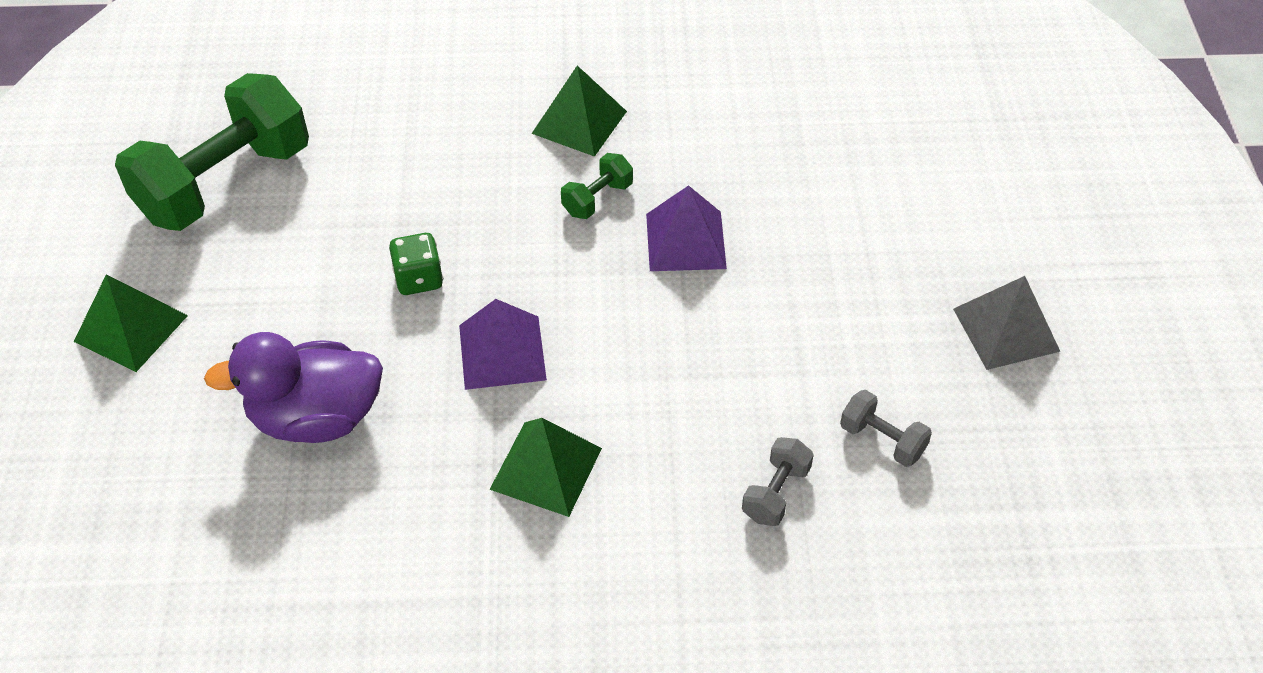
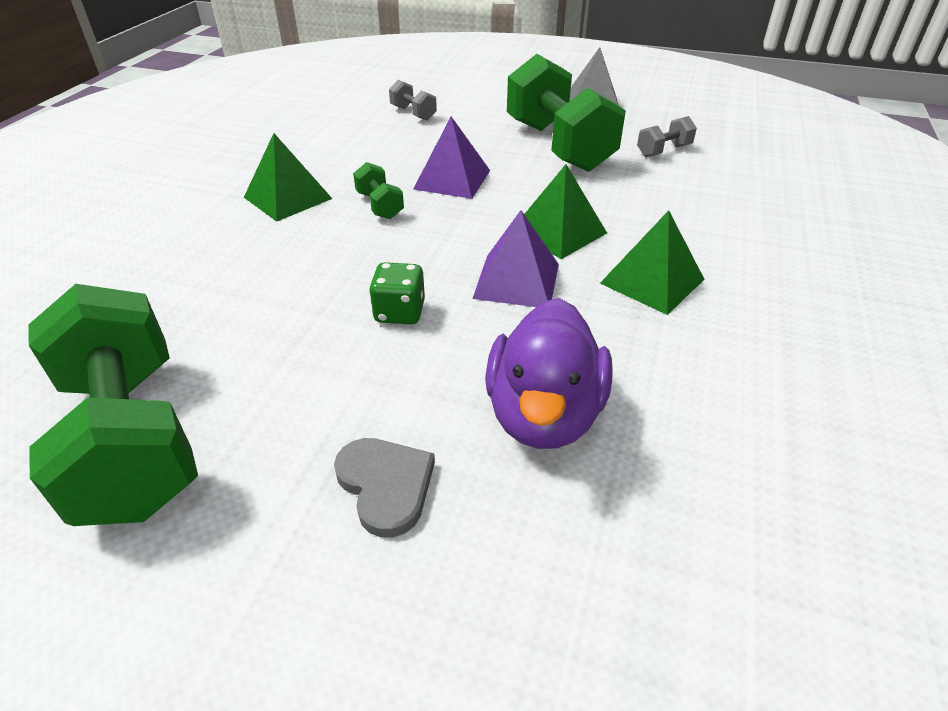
camera: 70 degrees left, 10 degrees down
green pyramid [74,274,188,372] -> green pyramid moved to [524,164,607,259]
grey dumbbell [742,437,814,526] -> grey dumbbell moved to [389,80,437,121]
none -> grey heart [334,438,435,538]
none -> green dumbbell [507,54,626,172]

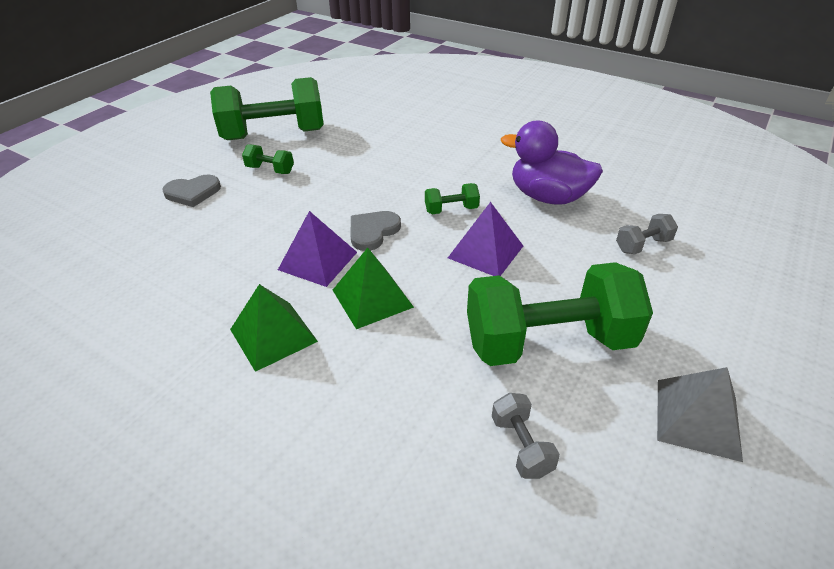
camera: 105 degrees right, 0 degrees up
green pyramid [244,133,332,222] -> none
green dice [369,262,425,324] -> none
purple duck [485,298,613,449] -> purple duck moved to [501,121,603,205]
none -> green dumbbell [242,144,294,174]
none -> grey heart [350,211,401,251]

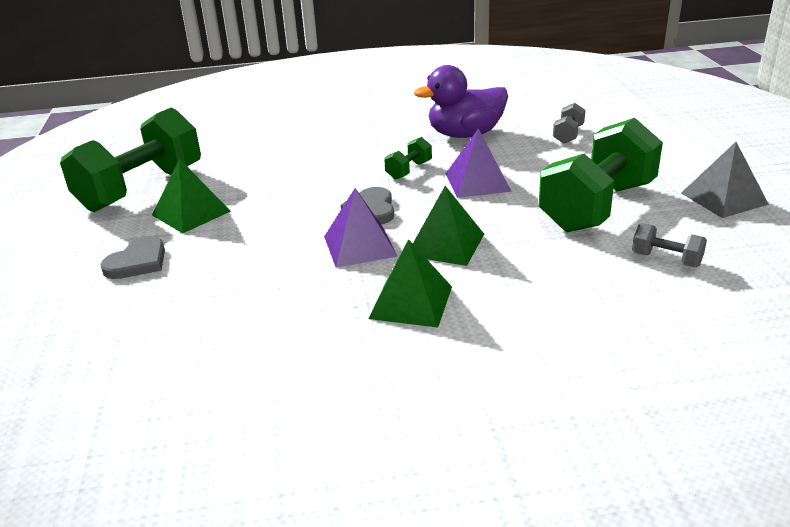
camera: 40 degrees left, 10 degrees down
green dumbbell [242,144,294,174] -> green pyramid [152,159,231,233]

